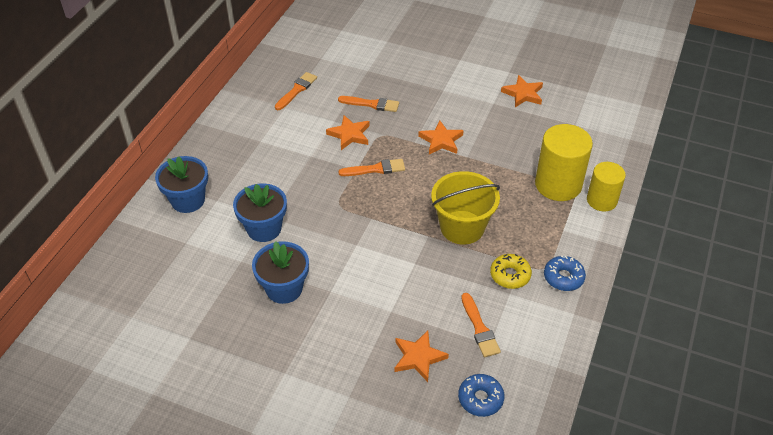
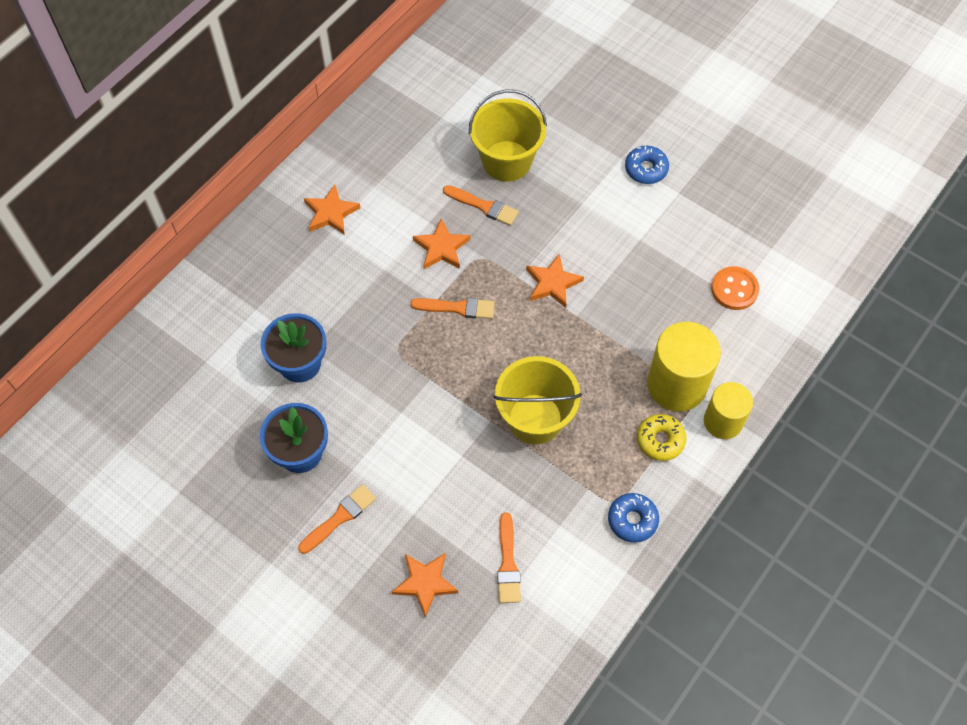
camera: 15 degrees right, 15 degrees up
blue flower pot [155,156,208,213] -> none
orange brush [275,72,317,110] -> orange brush moved to [298,484,376,554]
blue donut [458,374,504,417] -> blue donut moved to [625,146,669,184]
yellow donut [490,254,532,289] -> yellow donut moved to [637,414,686,461]
orange star [501,75,543,107] -> orange star moved to [304,185,360,235]
none -> yellow bucket [469,89,547,182]
none -> orange button [711,266,759,310]

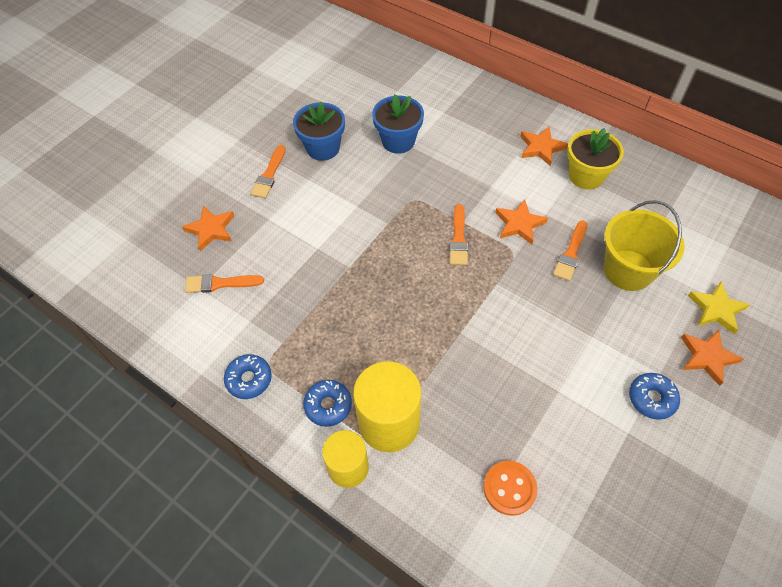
camera: 90 degrees right, 5 degrees down
orange brush [298,484,376,554] -> orange brush turned 60 degrees clockwise [251,145,286,198]
yellow bucket [493,356,582,445] -> none
orange star [526,254,584,308] -> orange star moved to [681,330,744,386]
yellow donut [637,414,686,461] -> blue donut [303,380,352,427]
none -> yellow flower pot [567,128,624,189]
none -> yellow star [688,282,750,334]

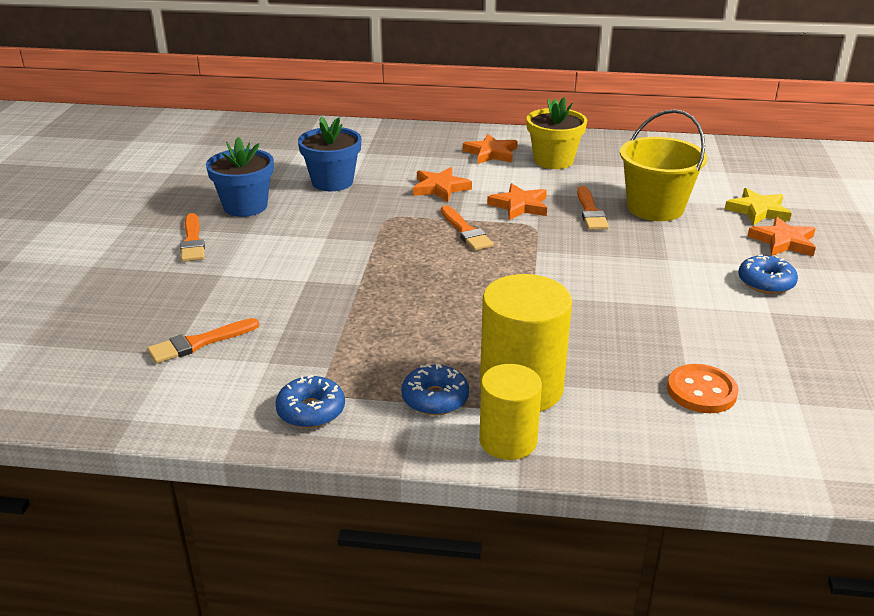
camera: 30 degrees left, 25 degrees down
orange star [182,205,234,251] -> orange star moved to [413,167,472,202]

